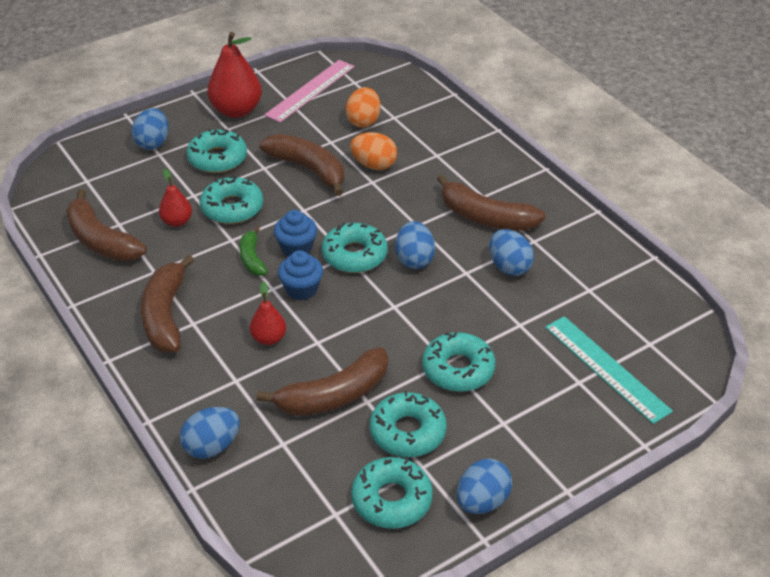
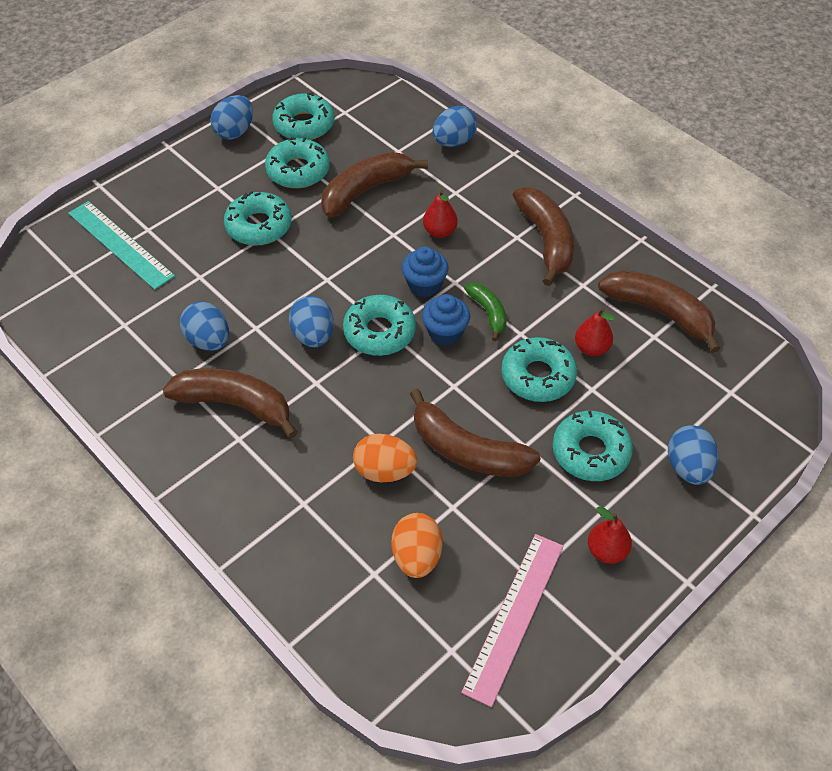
camera: 170 degrees right, 10 degrees up
red pear [207,32,262,118] -> red pear [588,506,632,564], size x0.54

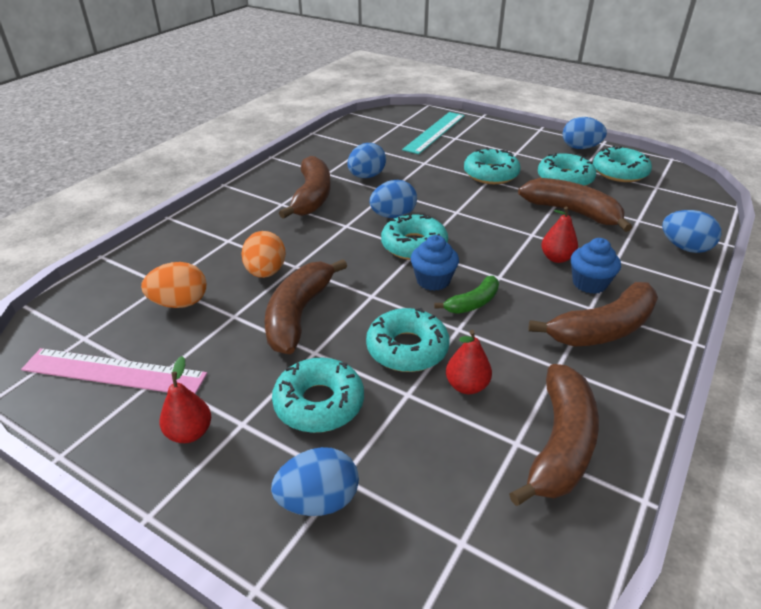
camera: 75 degrees right, 15 degrees down
blue cupcake [402,246,448,297] -> blue cupcake moved to [571,238,621,294]

